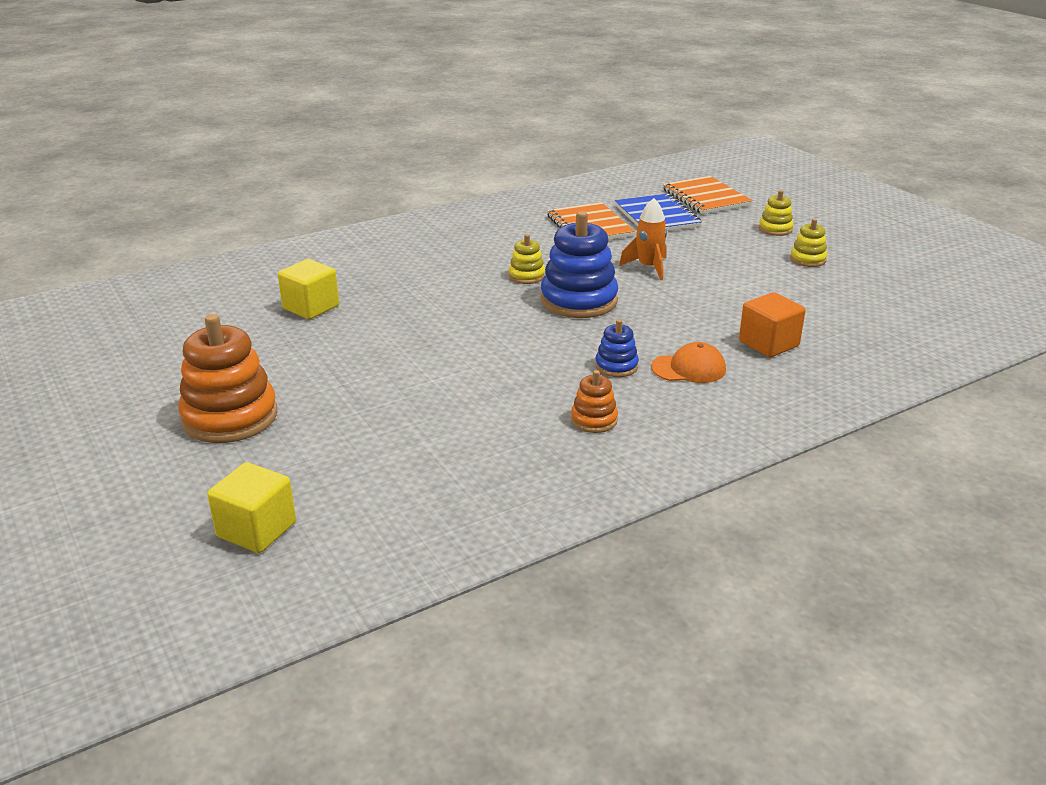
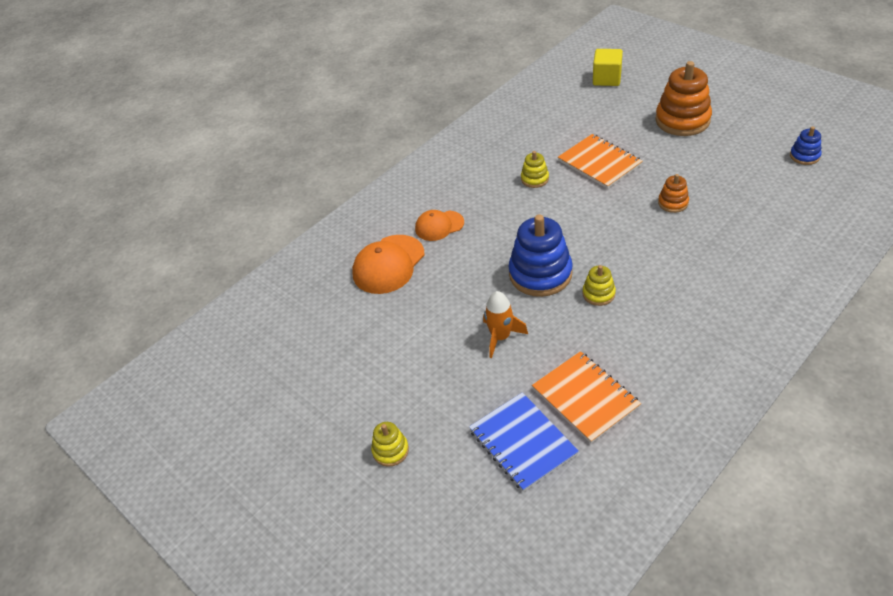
camera: 170 degrees right, 15 degrees up
yellow cube [278,259,339,319] -> none
orange stacking toy [571,370,618,433] -> orange stacking toy moved to [658,174,689,213]
blue stacking toy [595,319,639,377] -> blue stacking toy moved to [790,127,822,165]
orange notebook [662,176,752,214] -> orange notebook moved to [558,134,643,189]
orange cube [739,292,806,357] -> orange cap [352,235,425,294]
yellow stacking toy [790,219,827,267] -> yellow stacking toy moved to [521,151,549,188]

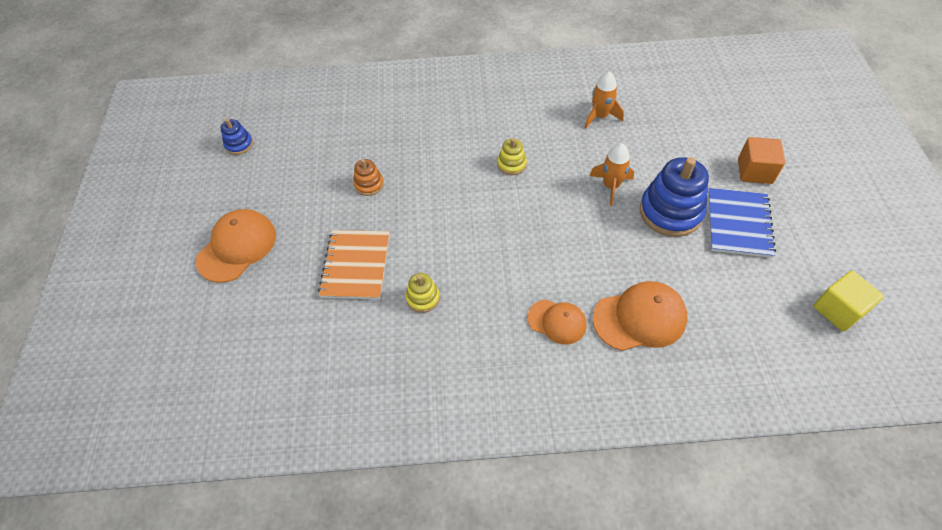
camera: 140 degrees left, 10 degrees up
yellow stacking toy [371,422,409,467] -> orange cube [738,137,785,184]
blue notebook [469,392,579,492] -> blue notebook moved to [708,188,776,258]
blue stacking toy [509,215,573,297] -> blue stacking toy moved to [640,157,709,237]
orange notebook [532,351,641,443] -> orange rocket [585,71,624,129]
yellow cube [593,49,623,86] -> yellow cube moved to [813,271,884,332]
orange stacking toy [655,61,712,136] -> orange cap [196,209,276,283]

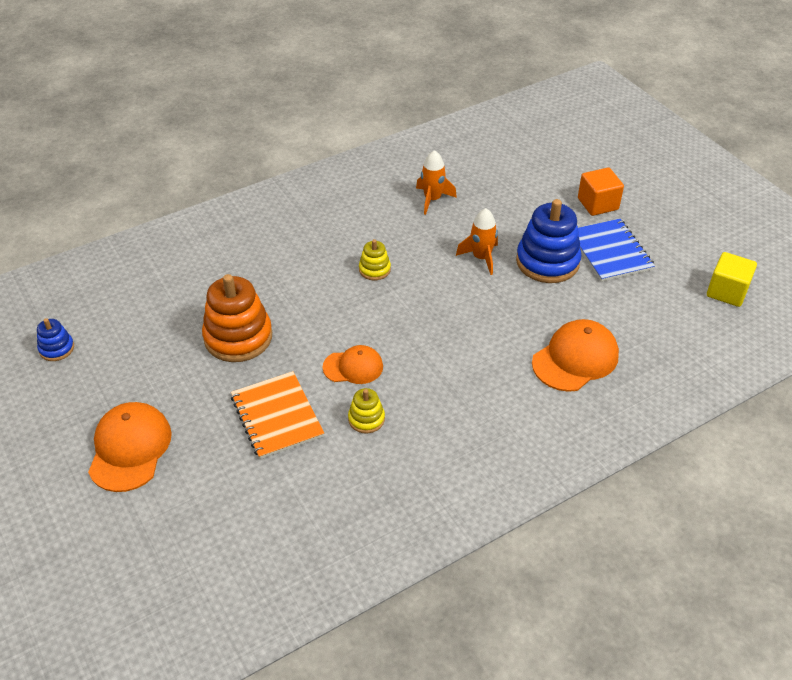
camera: 30 degrees left, 10 degrees down
orange stacking toy [353,159,384,196] -> orange stacking toy [202,274,272,362], size x2.01
orange cap [528,299,587,344] -> orange cap moved to [323,345,383,384]

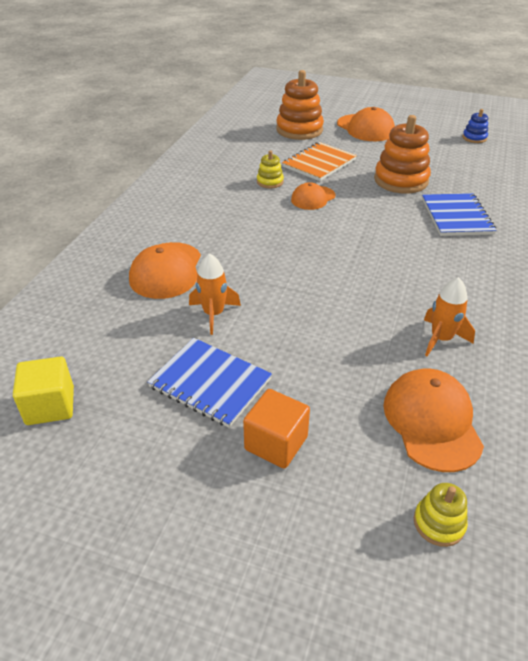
camera: 140 degrees right, 5 degrees down
orange notebook [231,371,324,459] -> orange notebook turned 75 degrees counterclockwise [282,142,357,181]
yellow stacking toy [359,239,391,280] -> yellow stacking toy moved to [414,483,468,547]
orange rocket [456,208,498,275] -> orange rocket moved to [189,253,241,335]
blue stacking toy [516,199,582,283] -> none
none -> orange stacking toy [276,70,324,140]
none -> orange cap [383,369,484,472]
none -> blue notebook [422,193,497,236]

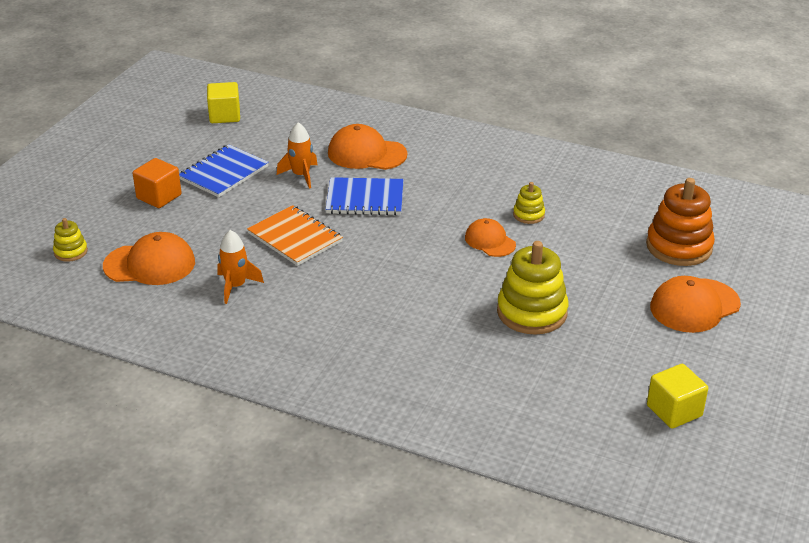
camera: 95 degrees right, 5 degrees down
orange notebook [282,142,357,181] -> orange notebook moved to [247,205,343,266]
orange stacking toy [374,115,431,194] -> yellow stacking toy [497,241,568,335]
blue notebook [422,193,497,236] -> blue notebook moved to [326,177,404,215]
blue stacking toy [463,109,488,143] -> yellow cube [647,364,708,429]

